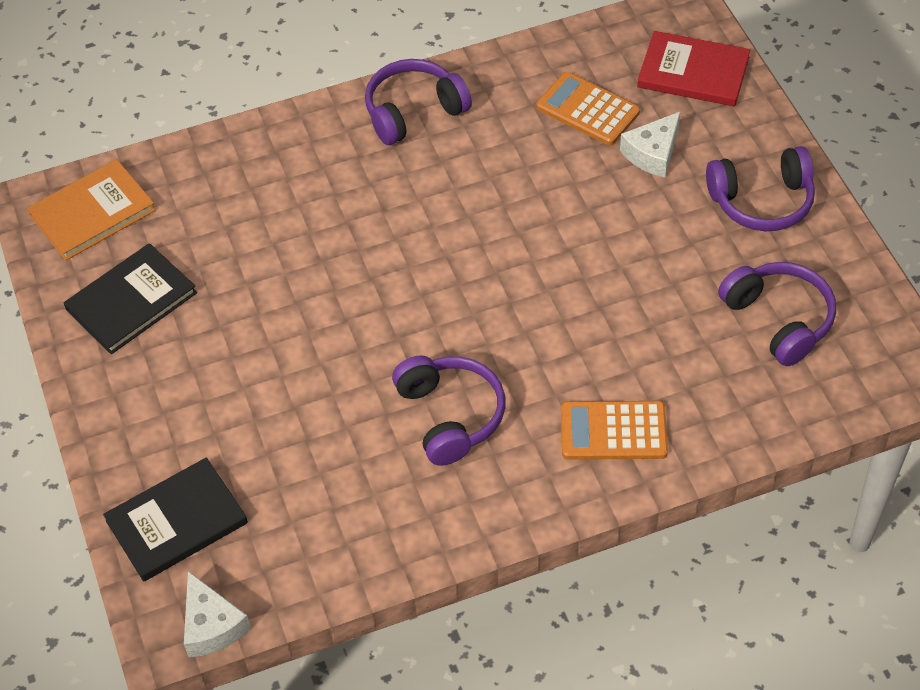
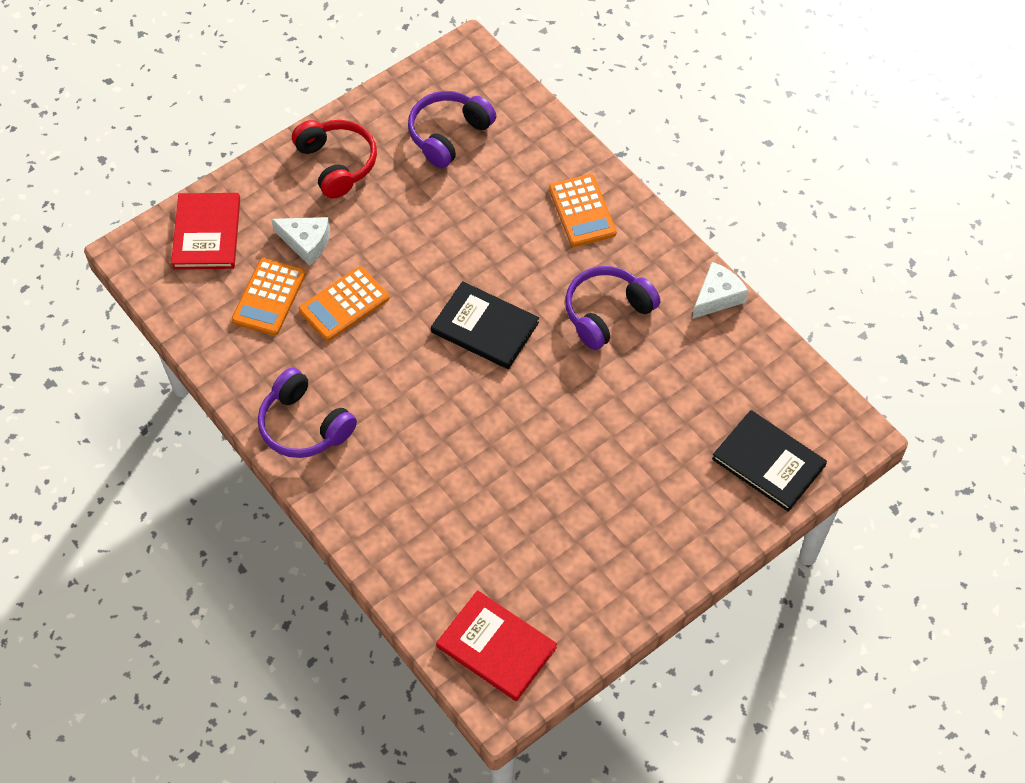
camera: 110 degrees left, 5 degrees up
orange book [27,159,156,261] -> red book [436,590,557,701]
black book [64,243,197,354] -> black book moved to [431,281,539,369]
white cheese [184,571,251,657] -> white cheese moved to [692,262,748,319]
purple headphones [706,146,815,231] -> red headphones [292,120,377,199]
none -> orange calculator [299,266,389,341]

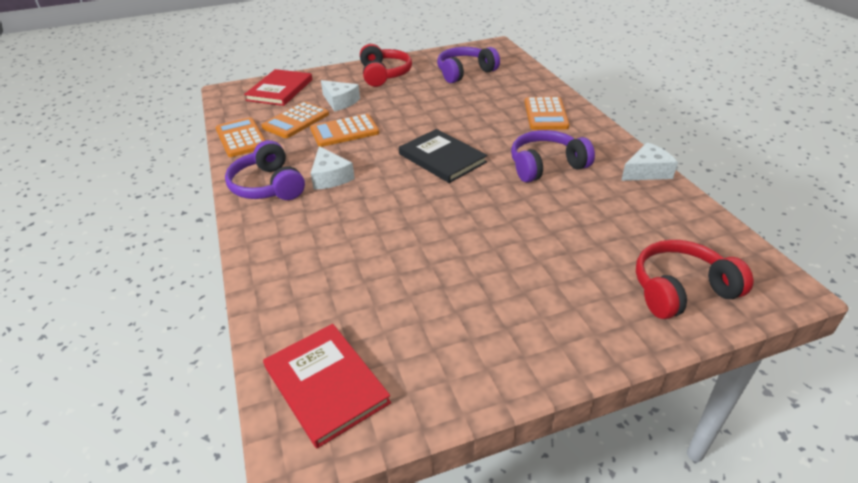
camera: 20 degrees right, 20 degrees down
black book [712,410,827,512] -> red headphones [636,240,753,319]
none -> orange calculator [216,117,266,157]
none -> white cheese [311,146,355,190]

